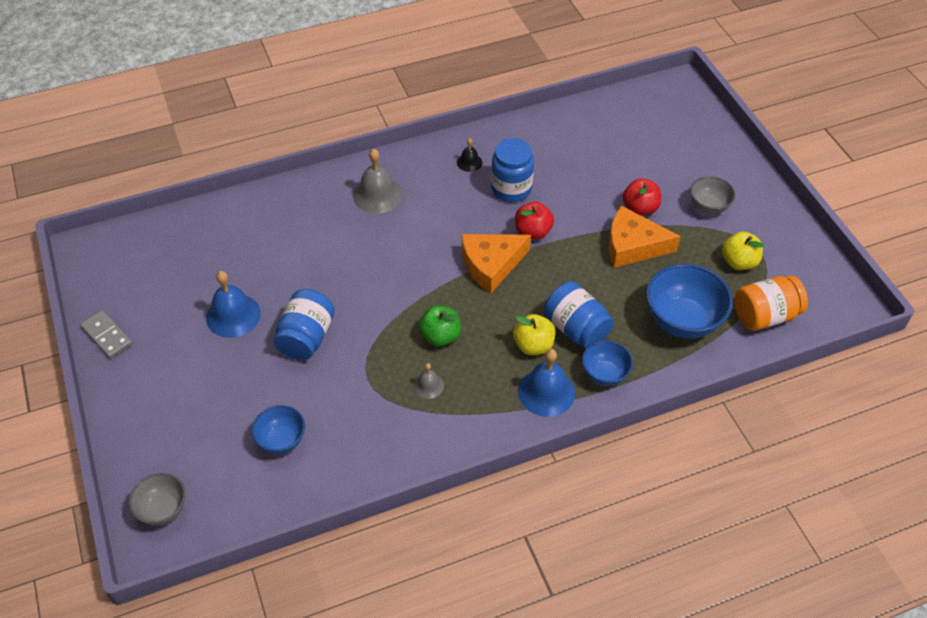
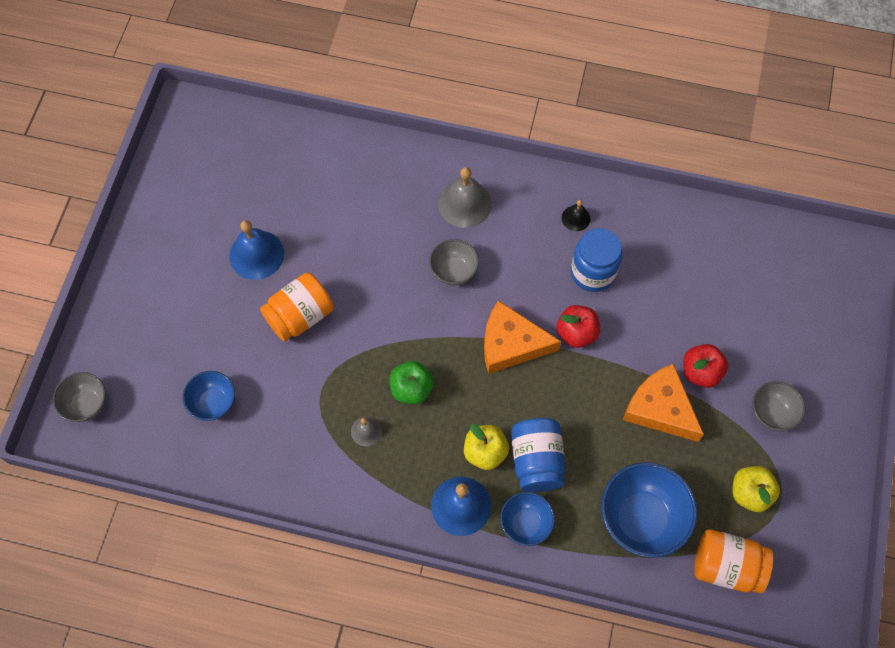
camera: 35 degrees right, 15 degrees up
grey domino [80,310,133,359] -> none
blue jar [274,289,335,360] -> orange jar [260,273,334,342]
none -> grey bowl [429,239,479,286]

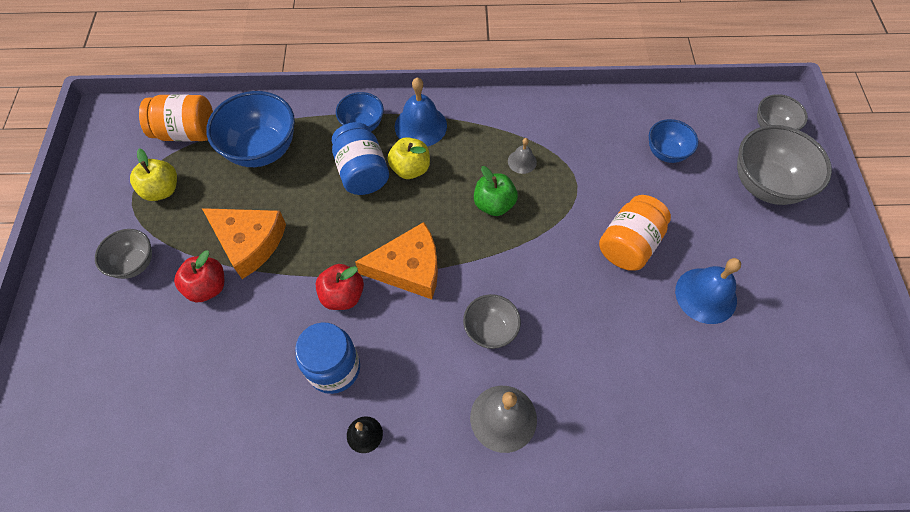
camera: 165 degrees right, 5 degrees down
none -> grey bowl [737,125,832,205]

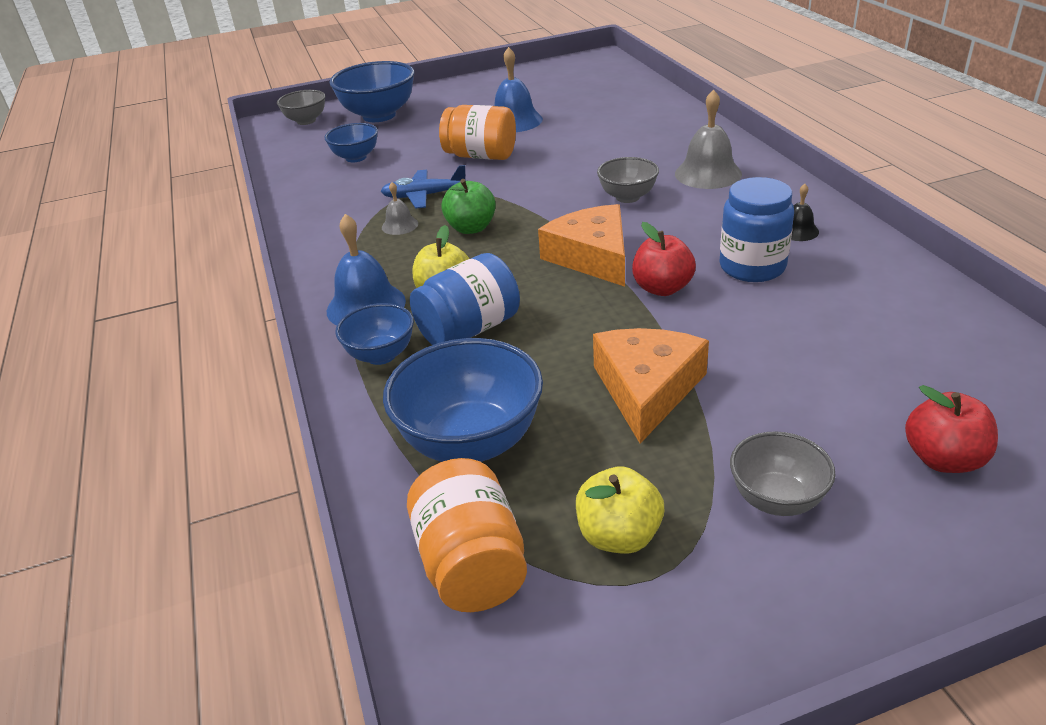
camera: 105 degrees left, 25 degrees down
red apple [174,251,224,302] -> red apple moved to [905,385,998,473]
grey bowl [737,125,832,205] -> blue bowl [329,61,414,122]
none -> blue plane [381,165,467,209]

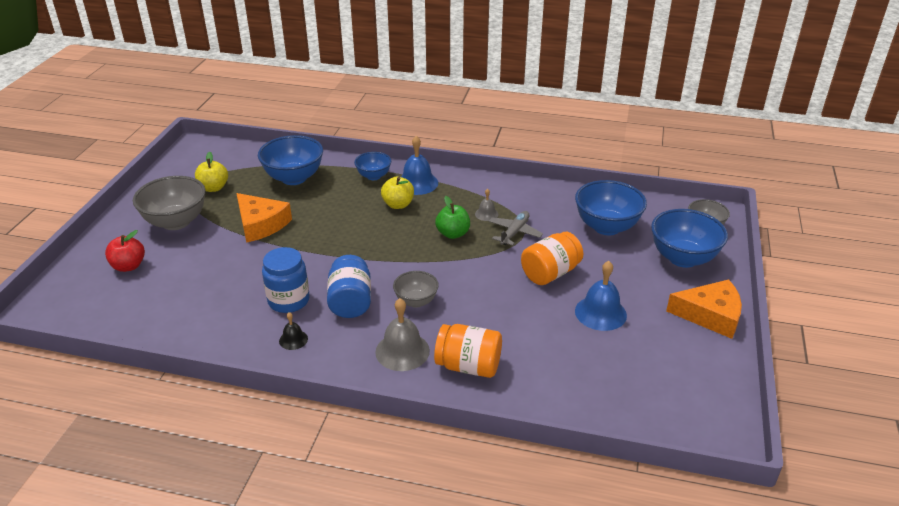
camera: 120 degrees right, 0 degrees up
blue bowl [324,123,378,162] -> blue bowl [575,180,647,235], size x1.73
blue plane [381,165,467,209] -> grey plane [489,211,543,246]
orange jar [407,458,527,612] -> orange jar moved to [434,324,502,378]
blue jar [410,253,520,345] -> blue jar moved to [327,255,371,318]
orange cheese [538,204,625,287] -> orange cheese moved to [666,279,742,339]
red apple [632,222,696,296] -> none
grey bowl [730,431,836,516] -> grey bowl [133,176,206,230], size x1.73

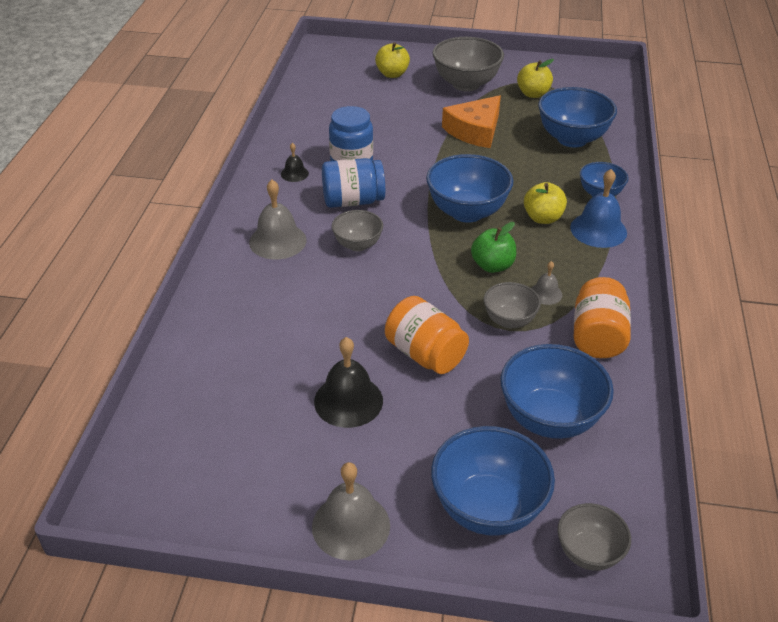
camera: 85 degrees right, 5 degrees up
red apple [105,230,145,272] -> yellow apple [375,42,410,78]
orange jar [434,324,502,378] -> orange jar moved to [574,277,631,358]
grey plane [489,211,543,246] -> grey bowl [484,282,541,328]
blue bell [575,261,627,331] -> black bell [314,337,383,428]
orange cheese [666,279,742,339] -> grey bell [312,462,390,560]
none -> blue bowl [426,154,513,223]

